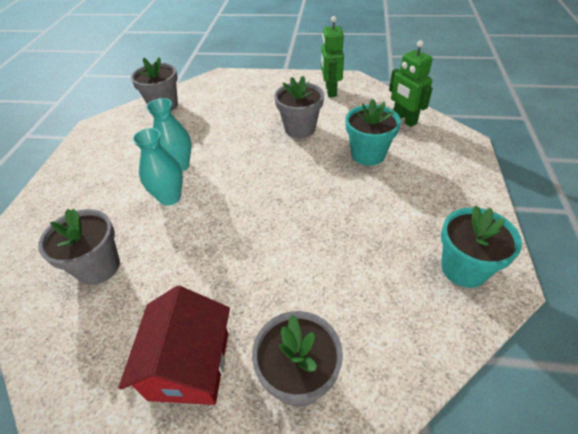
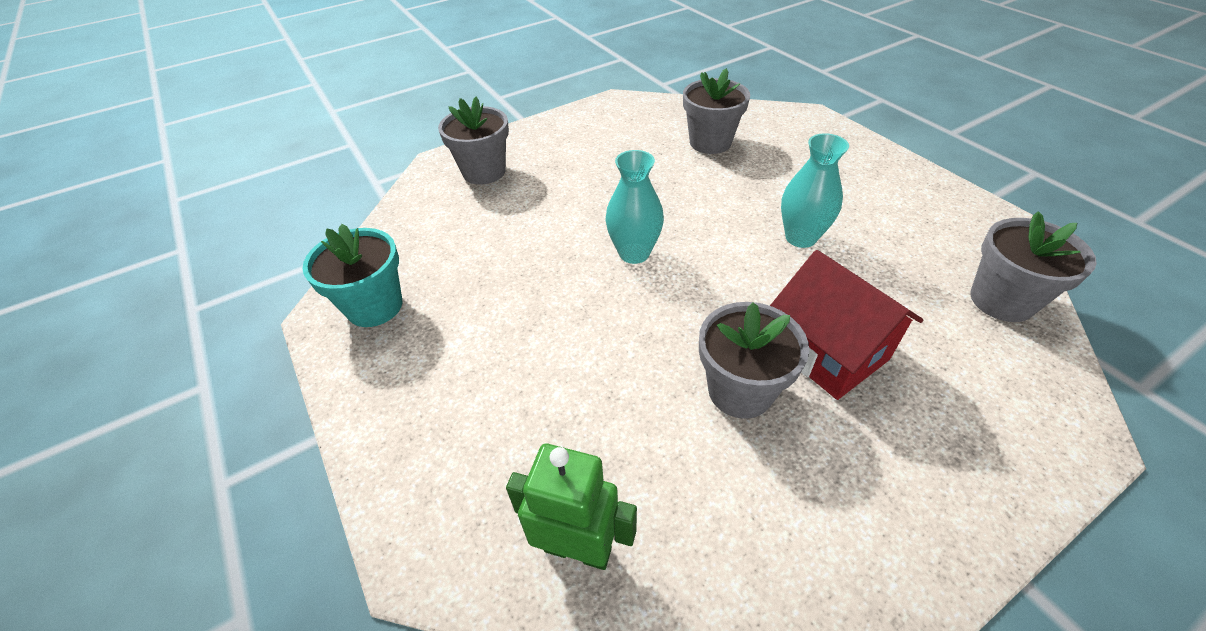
camera: 140 degrees right, 0 degrees up
red house [118,286,230,405] -> red house moved to [770,250,923,400]
turquoise vase [132,128,183,206] -> turquoise vase moved to [606,150,664,264]
green robot [321,16,344,97] -> none
turquoise flower pot [346,99,401,166] -> none

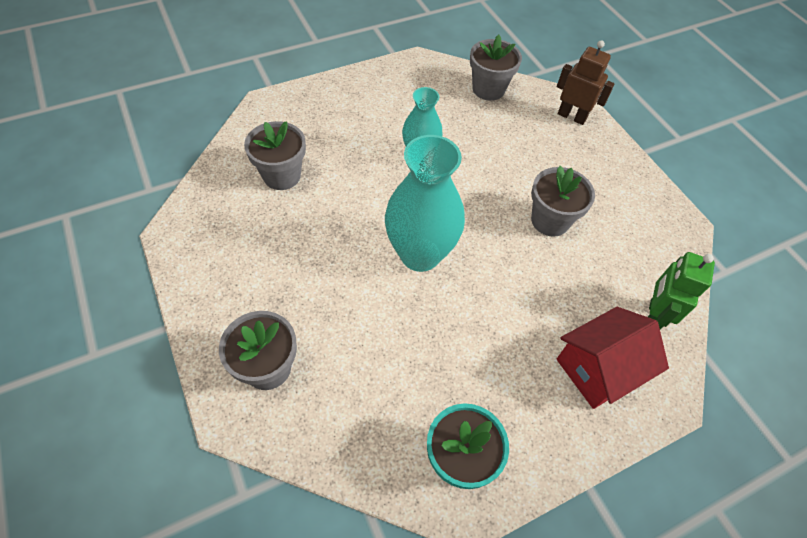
camera: 90 degrees left, 10 degrees up
turquoise vase [606,150,664,264] -> turquoise vase [385,135,465,272], size x1.68
red house [770,250,923,400] -> red house moved to [556,307,669,409]
none -> brown robot [557,40,615,125]

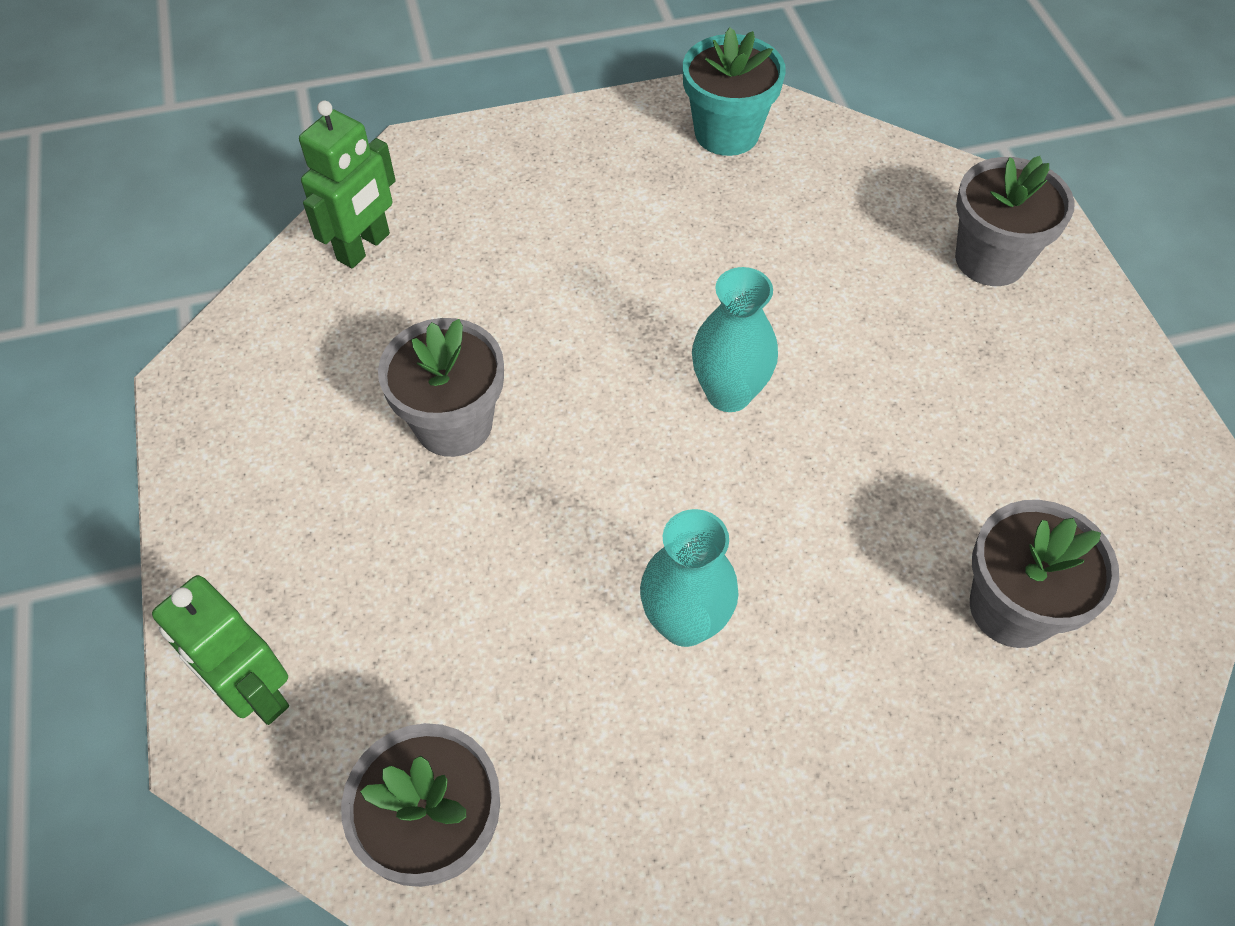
camera: 165 degrees left, 0 degrees up
turquoise vase [385,135,465,272] -> turquoise vase [692,267,778,412], size x0.60
red house [556,307,669,409] -> none
brown robot [557,40,615,125] -> green robot [152,575,289,725]

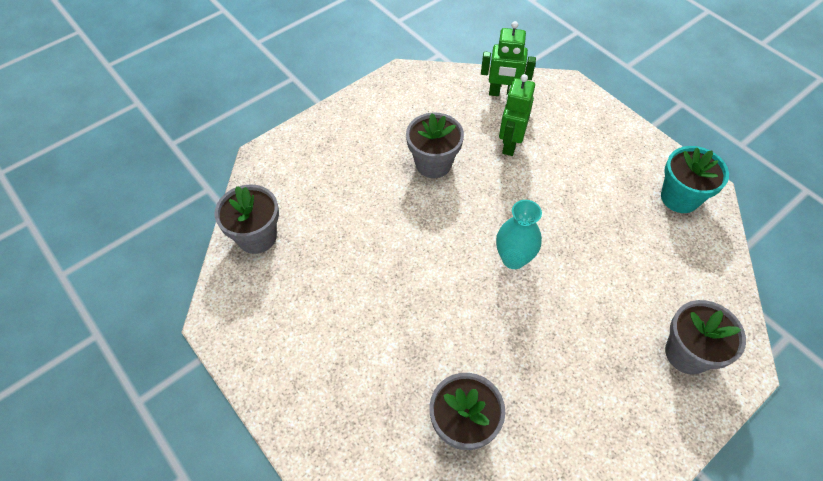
camera: 65 degrees right, 0 degrees up
green robot [152,575,289,725] -> green robot moved to [499,74,535,156]
turquoise vase [640,509,739,647] -> none

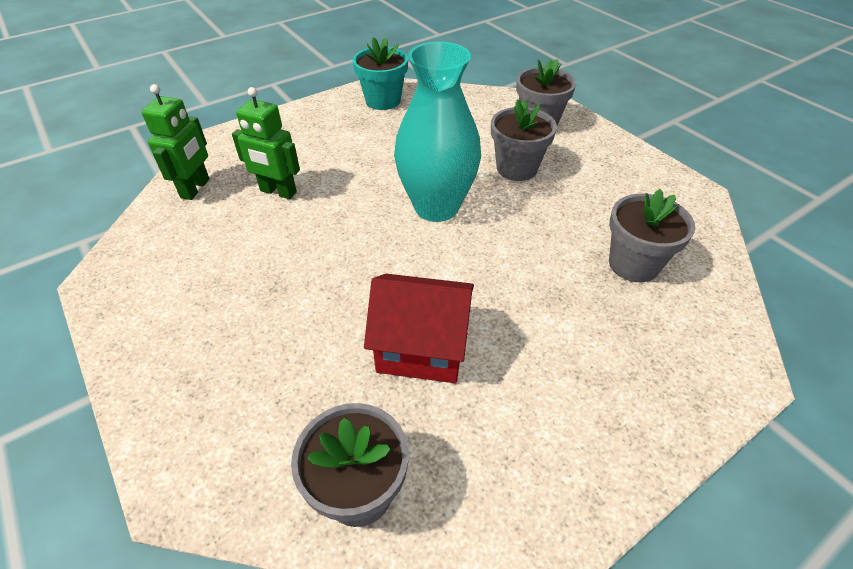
camera: 85 degrees left, 10 degrees down
grey flower pot [406,113,464,178] -> grey flower pot moved to [491,99,557,181]
turquoise vase [496,200,542,269] -> turquoise vase [394,42,481,222], size x1.68
none -> red house [364,274,474,383]

